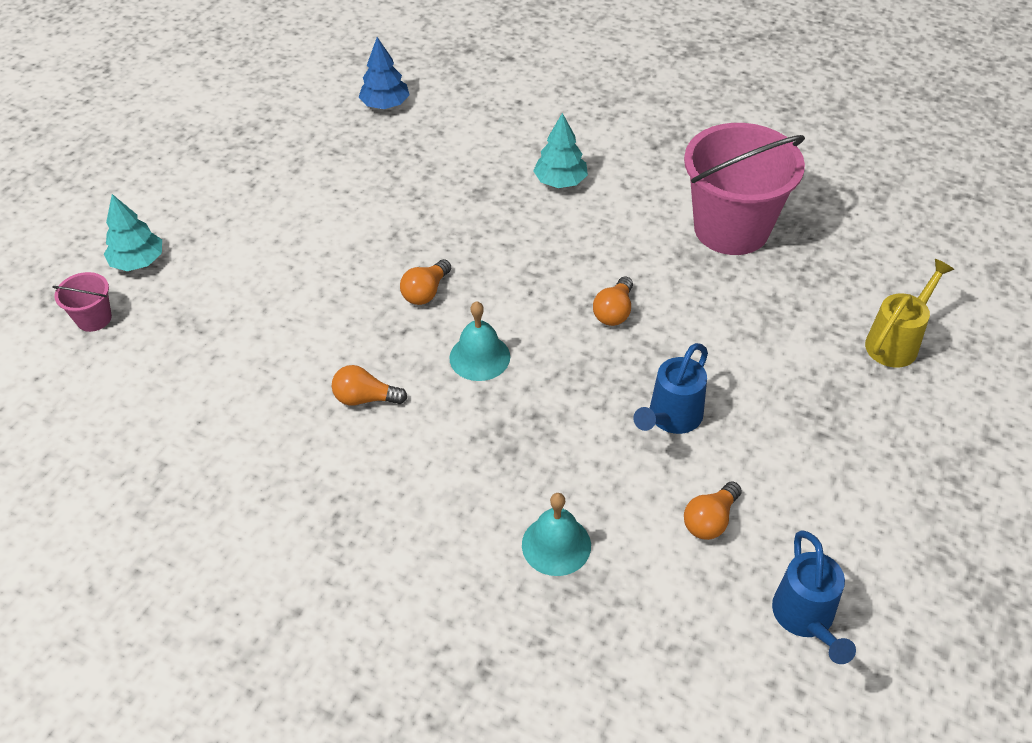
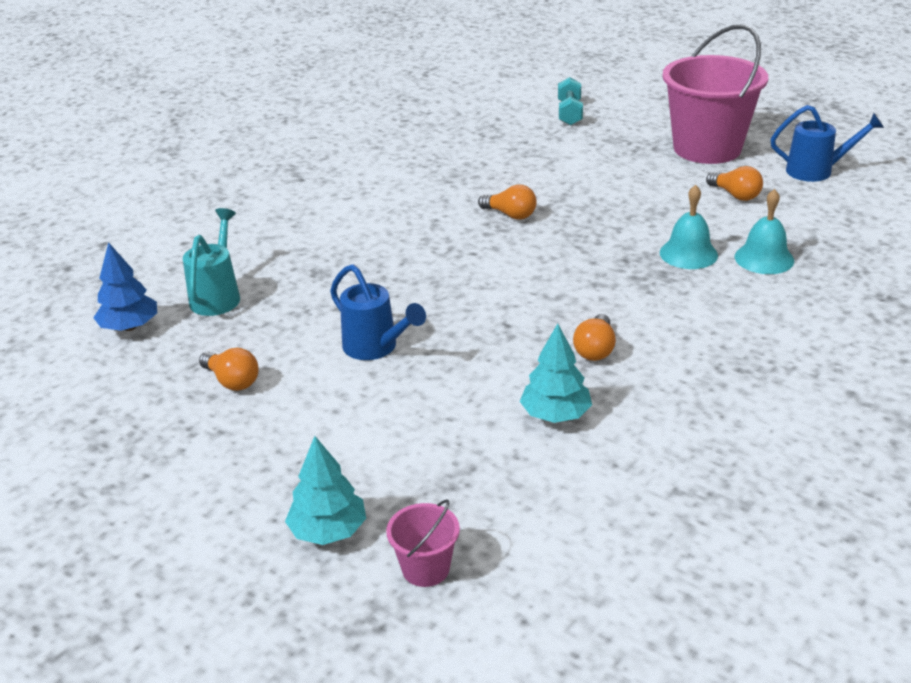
camera: 80 degrees left, 15 degrees down
orange light bulb [400,259,451,305] -> orange light bulb moved to [199,348,259,391]
turquoise bell [449,301,510,381] -> turquoise bell moved to [660,185,718,269]
turquoise tree [533,113,588,188] -> turquoise tree moved to [520,324,592,423]
blue watering can [633,343,708,434] -> blue watering can moved to [330,264,426,360]
pink bucket [684,123,805,255] -> pink bucket moved to [662,24,768,164]
yellow watering can [865,259,954,368] -> turquoise dumbbell [558,77,583,125]
none -> turquoise watering can [183,208,240,316]

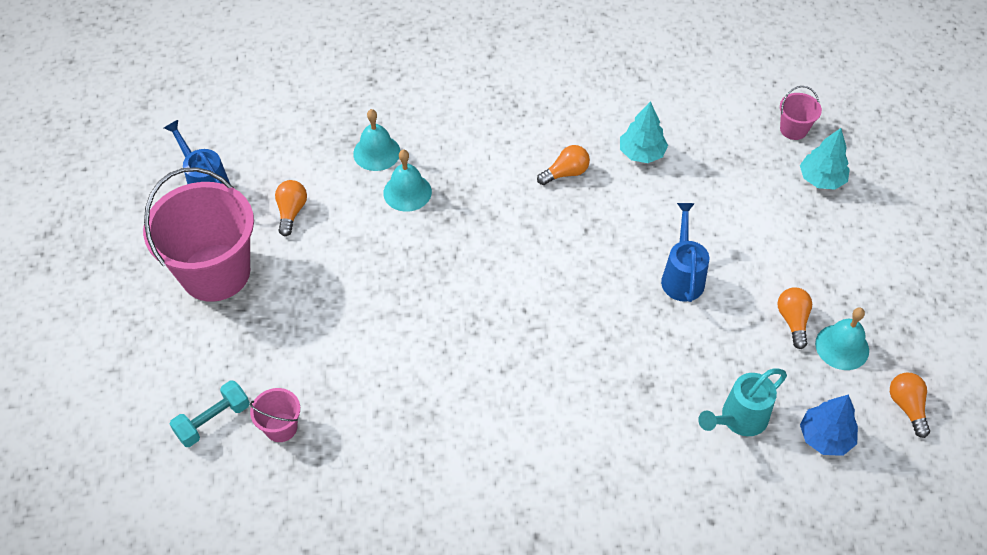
camera: 135 degrees left, 20 degrees up
orange light bulb [478,184,537,220] -> orange light bulb moved to [890,372,930,438]
none -> pink bucket [250,388,300,442]
none -> turquoise bell [815,307,869,370]

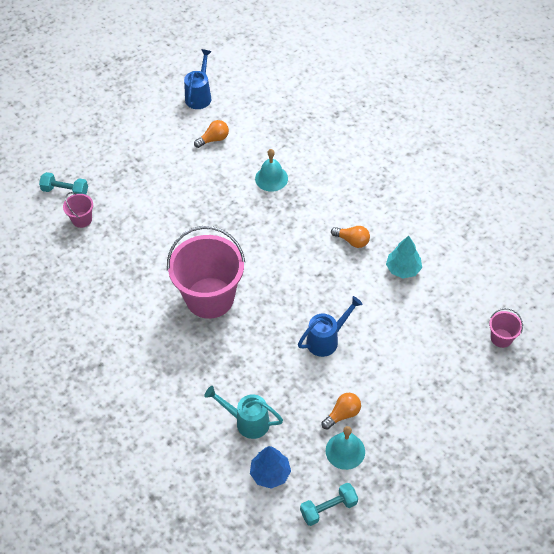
camera: 55 degrees right, 0 degrees up
pink bucket [143,167,254,302] -> pink bucket moved to [167,226,245,319]
turquoise bell [353,109,400,171] -> none
turquoise tree [800,128,850,190] -> none
orange light bulb [890,372,930,438] -> turquoise dumbbell [300,483,358,526]

